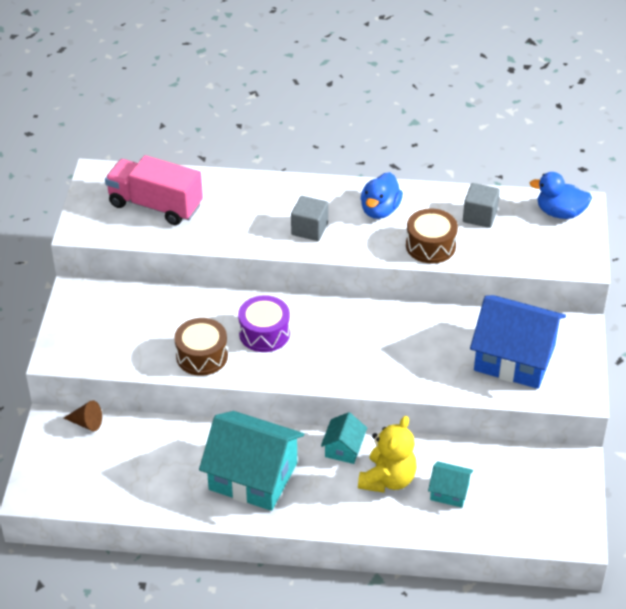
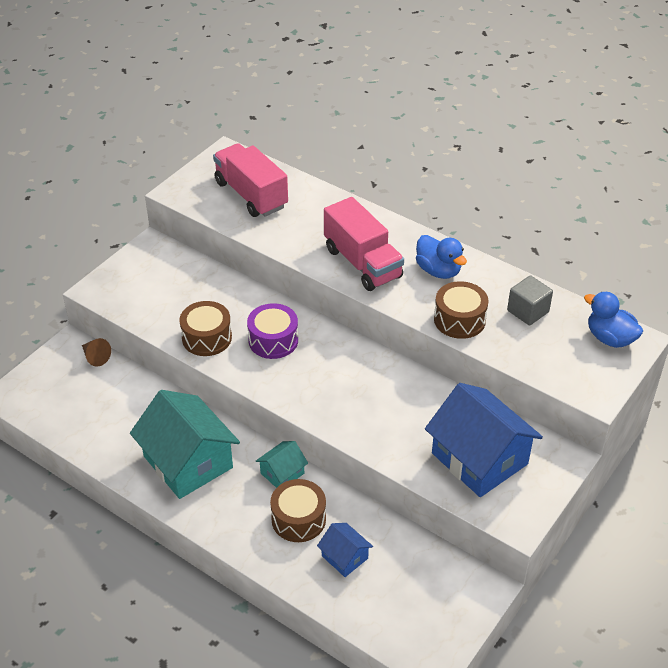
camera: 30 degrees right, 0 degrees up
grey cube [291,196,328,241] -> pink truck [324,197,404,291]
yellow teddy bear [358,416,417,493] -> brown drum [270,479,326,542]
blue duck [361,172,403,219] -> blue duck turned 90 degrees counterclockwise [416,235,467,279]
turquoise house [428,461,474,508] -> blue house [317,523,373,577]

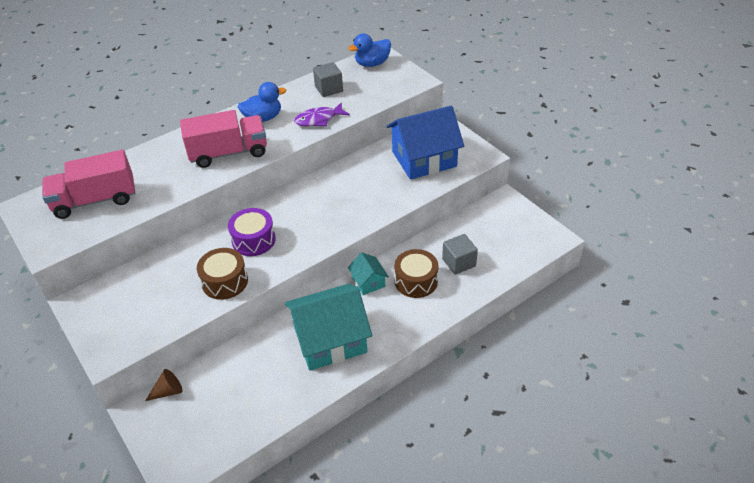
camera: 70 degrees left, 0 degrees up
blue house [317,523,373,577] -> grey cube [442,234,478,275]
brown drum [434,281,488,339] -> purple fish [294,102,350,126]

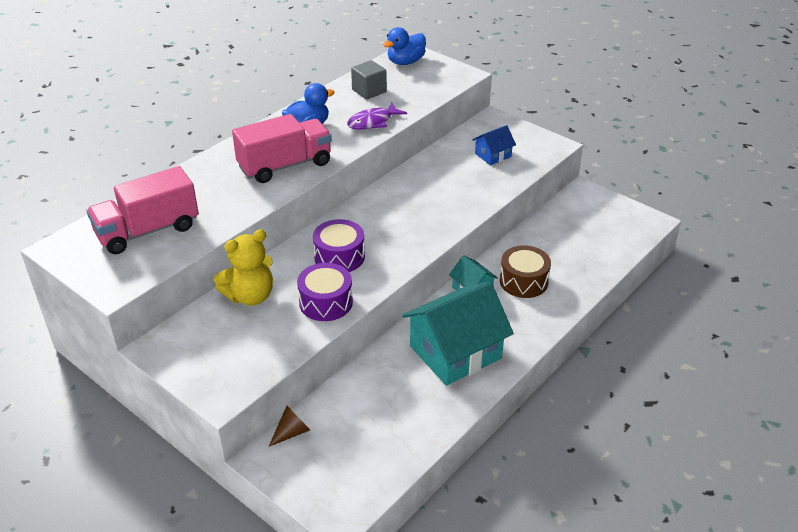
camera: 15 degrees left, 5 degrees down
brown drum [197,248,248,300] -> purple drum [297,263,353,321]
blue house [386,105,464,180] -> blue house [473,125,516,165], size x0.47
grey cube [442,234,478,275] -> none
none -> yellow teddy bear [214,229,273,306]

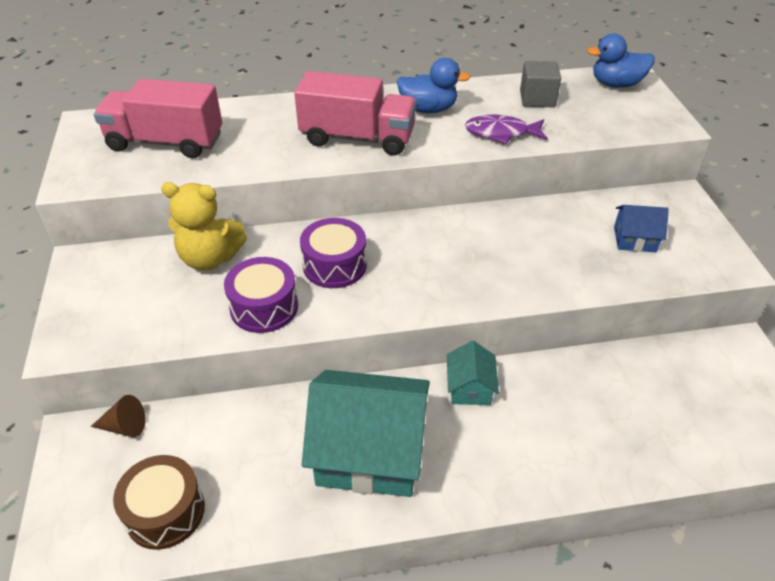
camera: 40 degrees right, 5 degrees up
brown drum [500,245,551,298] -> brown drum moved to [113,455,205,550]

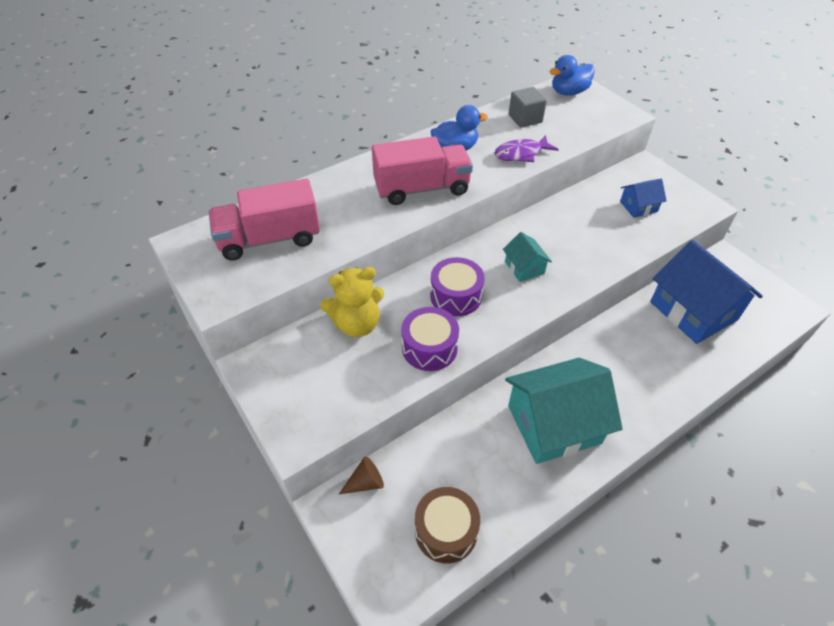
camera: 25 degrees left, 5 degrees up
turquoise house [447,341,499,405] -> turquoise house moved to [503,232,552,282]
none -> blue house [650,240,763,344]

